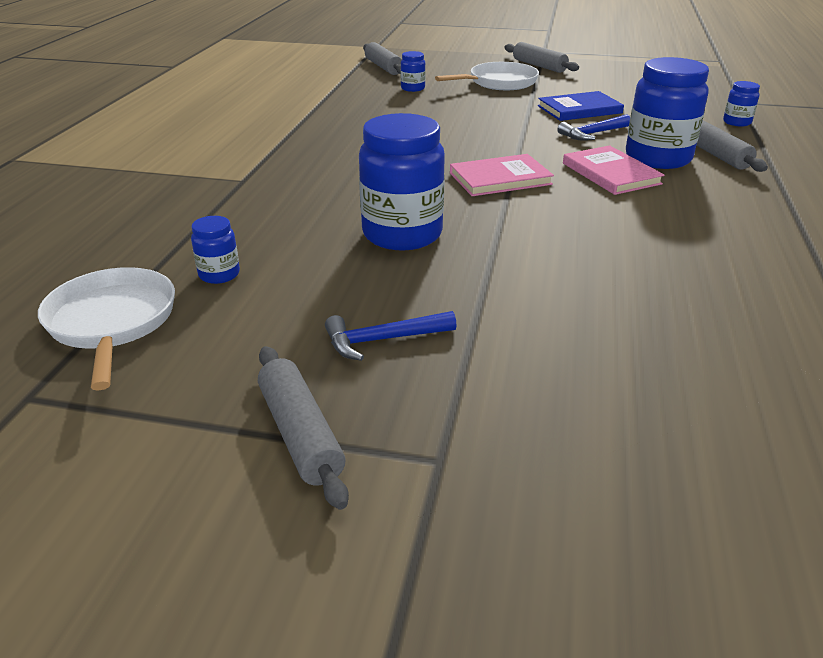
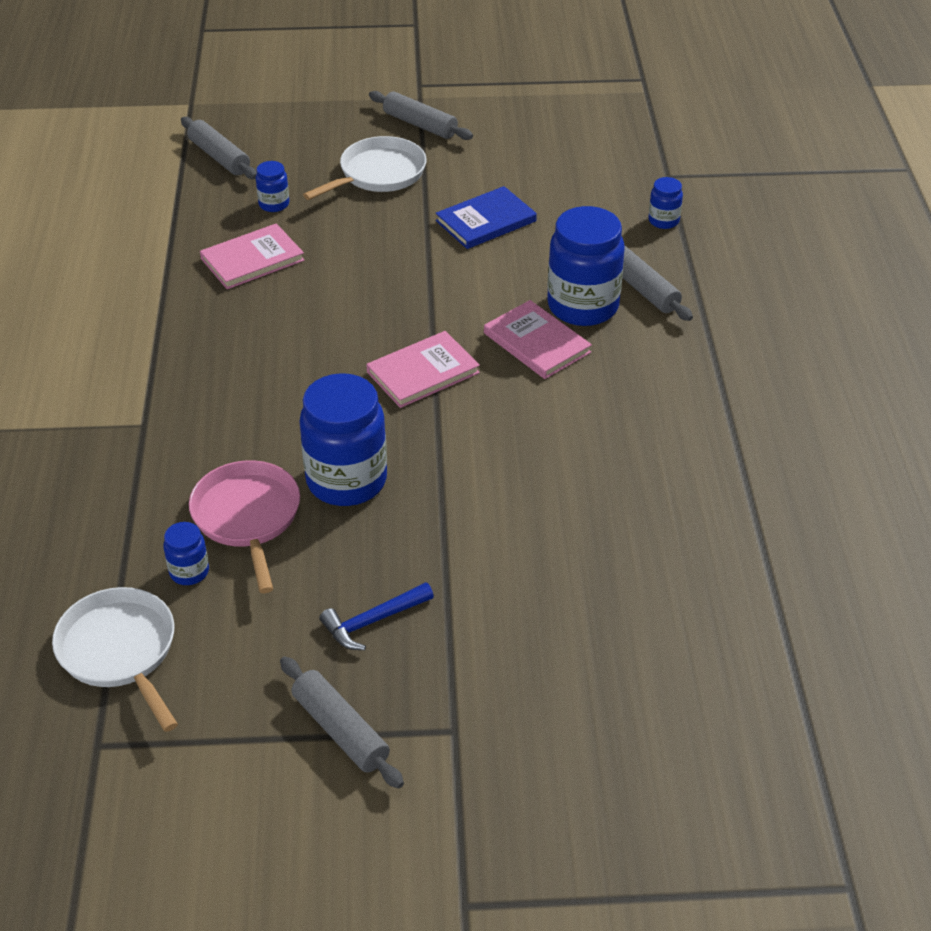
camera: 15 degrees left, 10 degrees up
blue hammer [557,114,630,141] -> none
none -> pink pan [189,460,300,593]
none -> pink book [200,223,304,289]

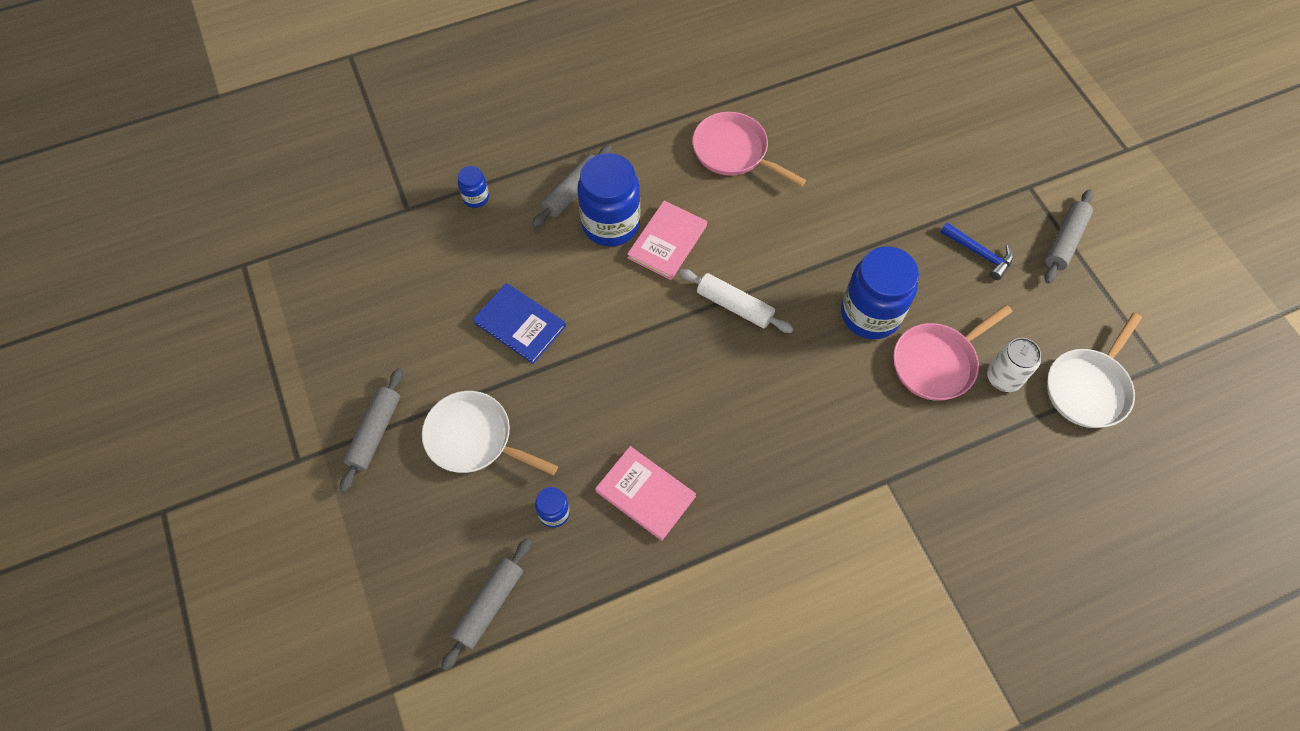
camera: 110 degrees left, 20 degrees up
blue jar [163,522,209,585] -> white can [987,338,1041,392]
pink book [366,331,480,408] -> white rolling pin [680,269,794,333]
none -> pink pan [692,112,806,187]

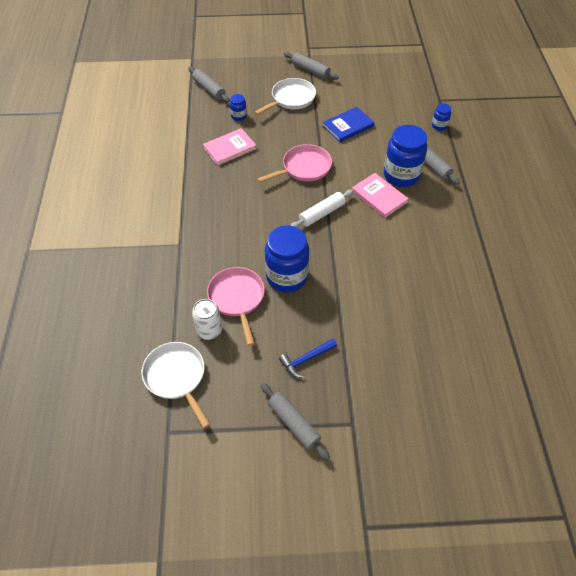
camera: 110 degrees right, 10 degrees down
pink pan [692,112,806,187] -> pink pan moved to [257,144,332,183]

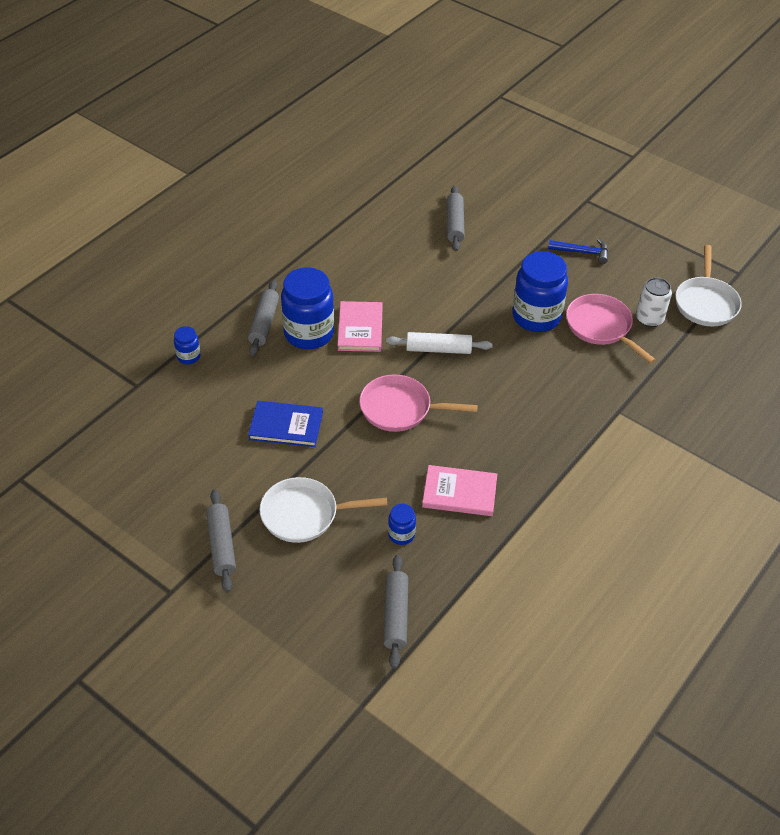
camera: 140 degrees left, 5 degrees down
pink pan [207,267,265,346] -> pink pan turned 120 degrees clockwise [566,294,656,364]
grey rolling pin [261,383,330,461] -> grey rolling pin moved to [447,186,465,251]

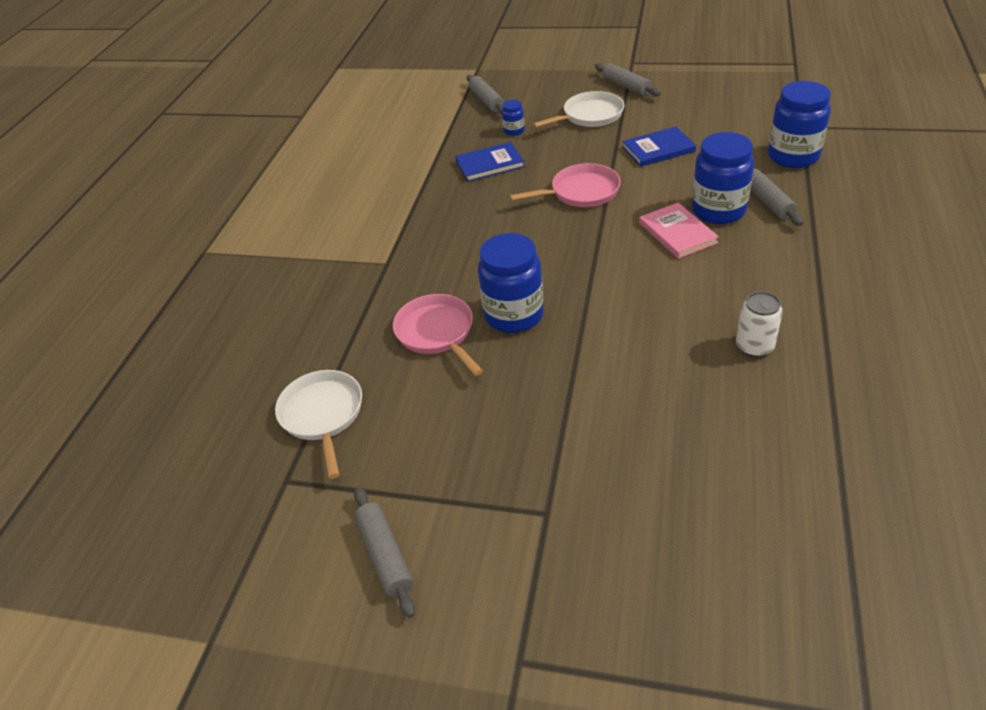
camera: 160 degrees right, 5 degrees down
blue jar [174,326,201,364] -> blue jar [768,81,831,168], size x2.15
white rolling pin [386,332,493,354] -> none
pink book [422,465,497,516] -> blue book [456,142,525,182]
grey rolling pin [447,186,465,251] -> grey rolling pin moved to [354,487,415,618]
blue hammer [548,239,608,264] -> none
pink pan [566,294,656,364] -> pink pan turned 150 degrees counterclockwise [393,294,483,376]
white can [636,278,672,327] -> white can moved to [736,291,783,357]

